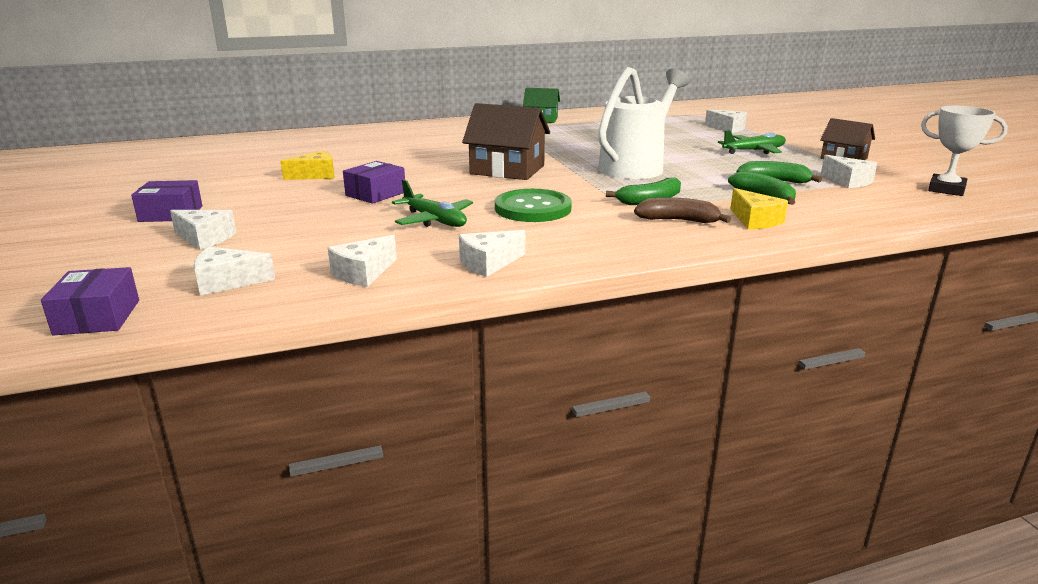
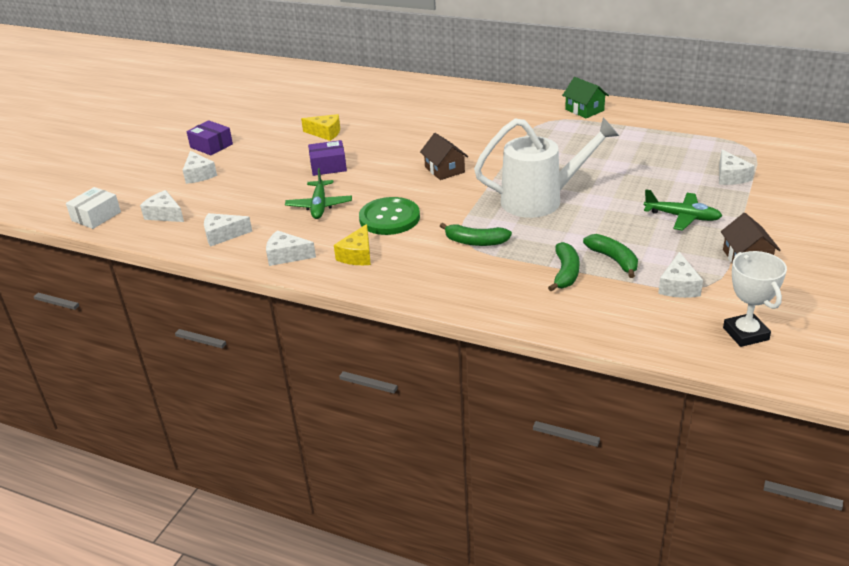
camera: 45 degrees right, 10 degrees up
purple box [41,267,139,335] -> white box [66,187,121,229]
brown house [462,103,550,180] -> brown house [420,133,469,180], size x0.62
brown banana [634,197,731,223] -> none
yellow cheese [730,188,788,229] -> yellow cheese moved to [334,224,371,265]

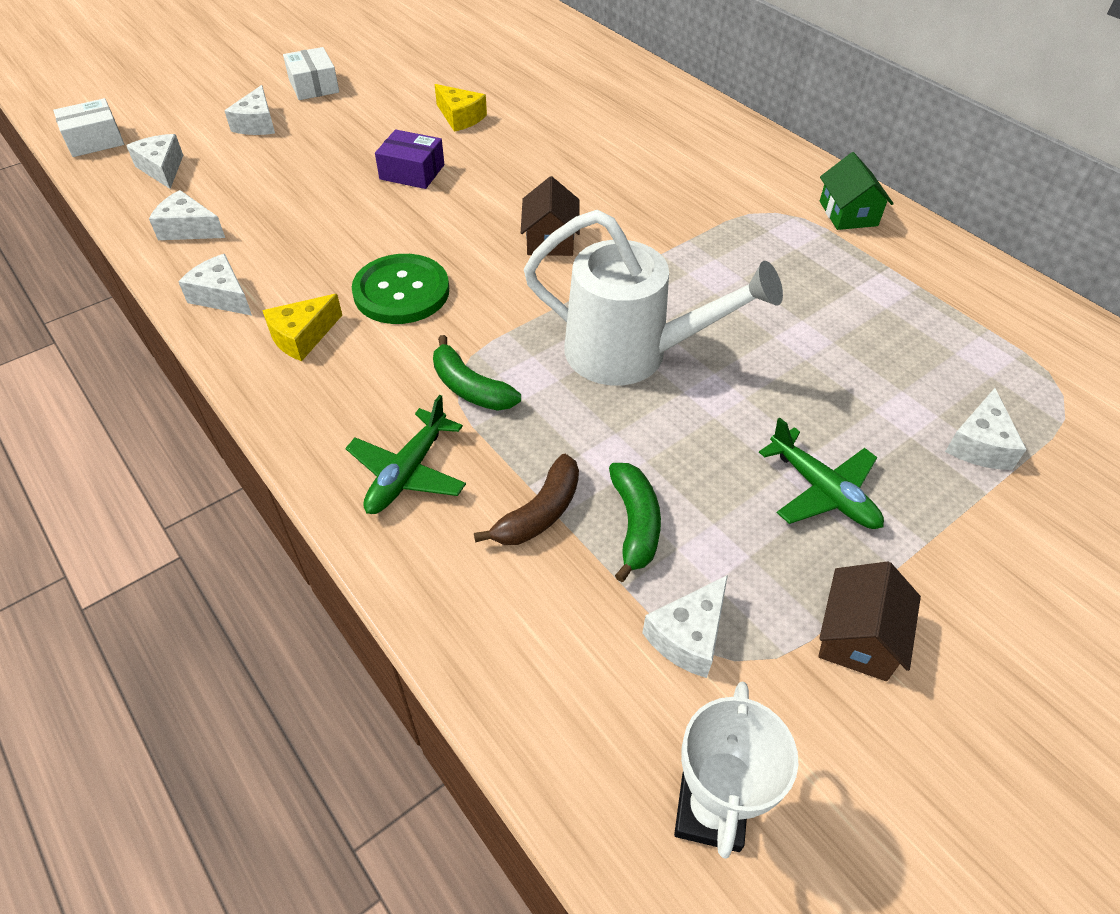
camera: 25 degrees right, 15 degrees up
purple box [186,120,233,155] -> white box [283,47,339,100]
green plane [285,168,352,219] -> green plane moved to [345,395,466,514]
green banana [548,242,580,292] -> brown banana [474,454,579,545]

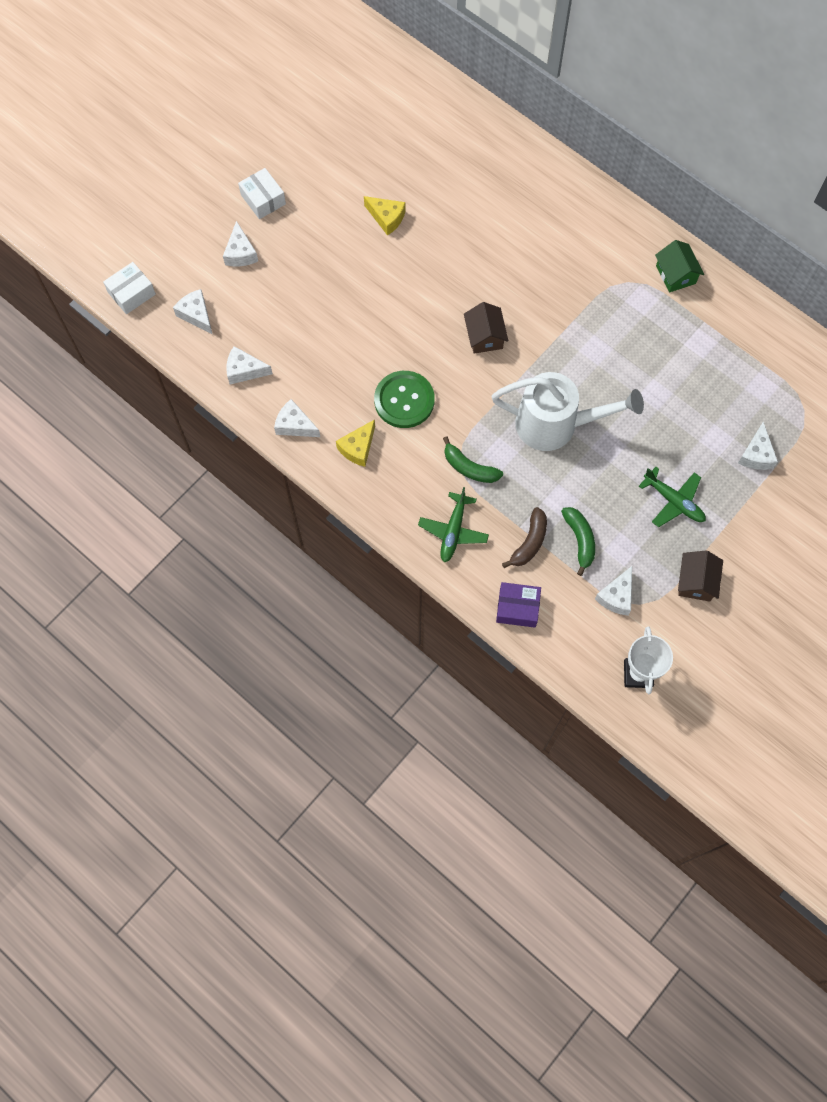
camera: 10 degrees left, 20 degrees up
purple box [375,129,444,189] -> purple box moved to [496,582,541,628]

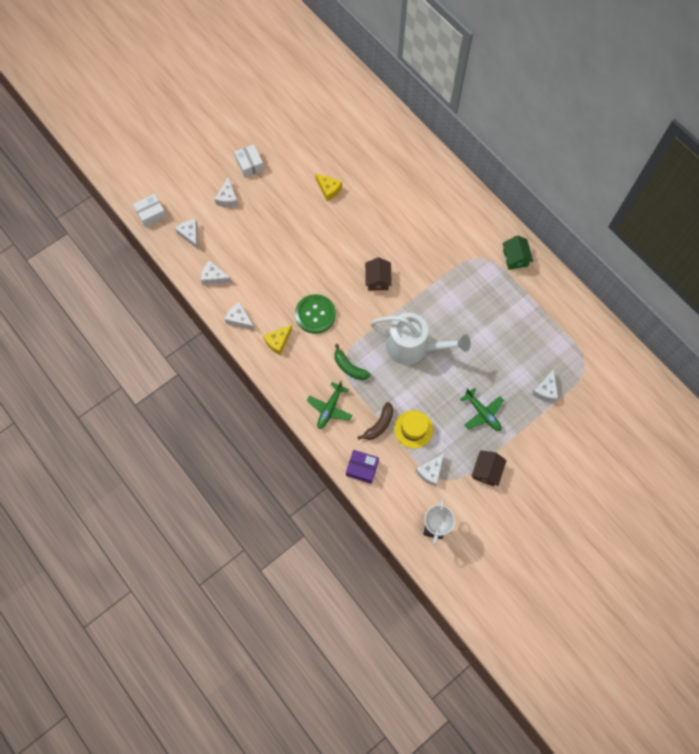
camera: 10 degrees right, 0 degrees up
green banana [561,507,595,576] -> yellow hat [394,410,433,448]

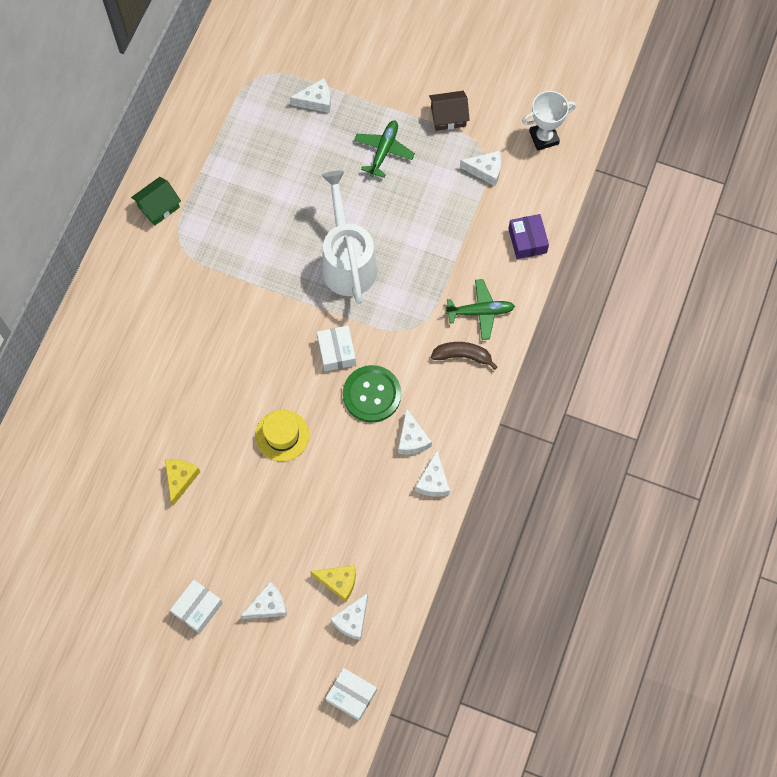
camera: 120 degrees left, 0 degrees up
white cheese [201,261,232,285] -> white cheese moved to [398,408,432,454]
yellow cheese [263,325,292,355] -> yellow cheese moved to [310,565,356,602]
green banana [334,344,370,380] -> none
brown banana [357,402,393,440] -> brown banana moved to [431,342,498,370]
brown house [365,257,392,290] -> none
yellow hat [394,410,433,448] -> yellow hat moved to [255,410,309,462]
none -> white box [317,326,356,371]

